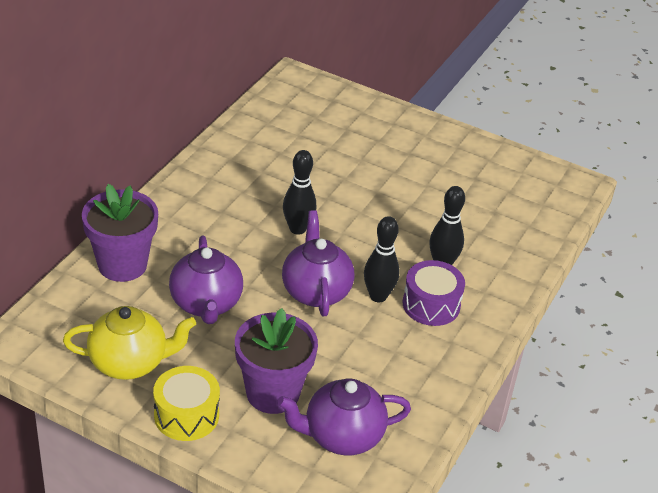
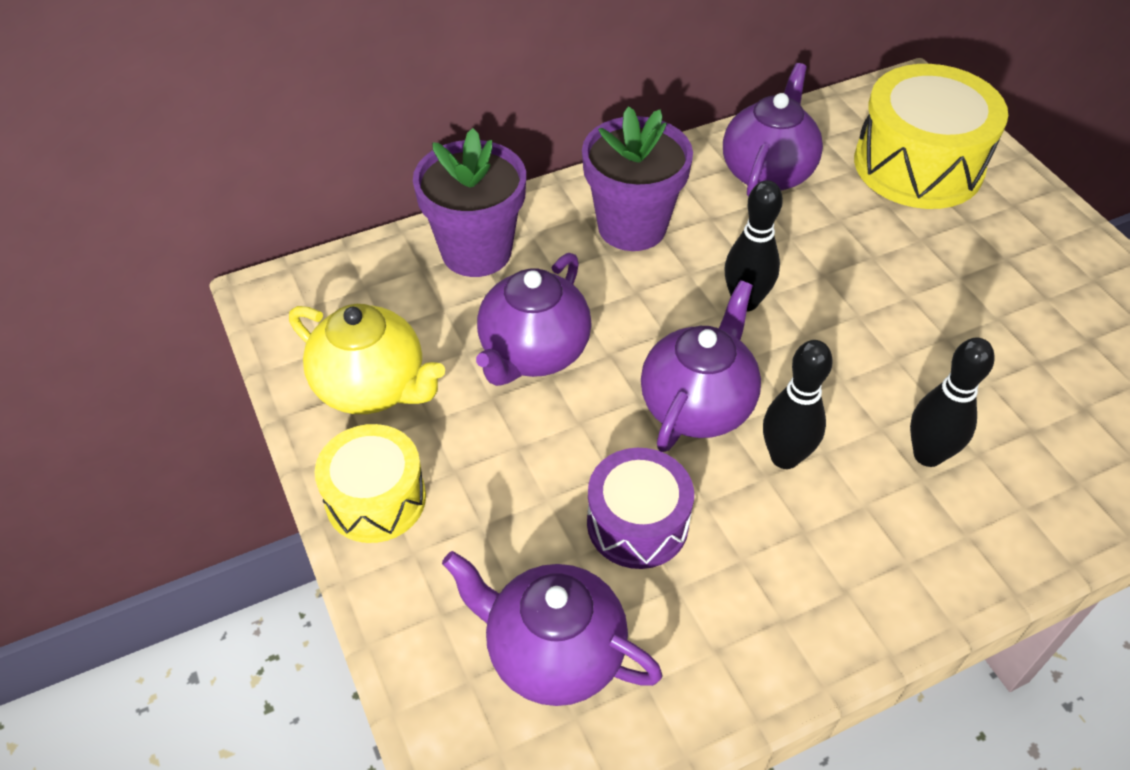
camera: 40 degrees right, 10 degrees up
purple flower pot [235,308,318,414] -> purple flower pot moved to [582,106,693,251]
purple drum [403,260,465,326] -> purple drum moved to [587,448,694,569]
none -> purple teapot [723,63,823,197]
none -> yellow drum [854,64,1008,209]

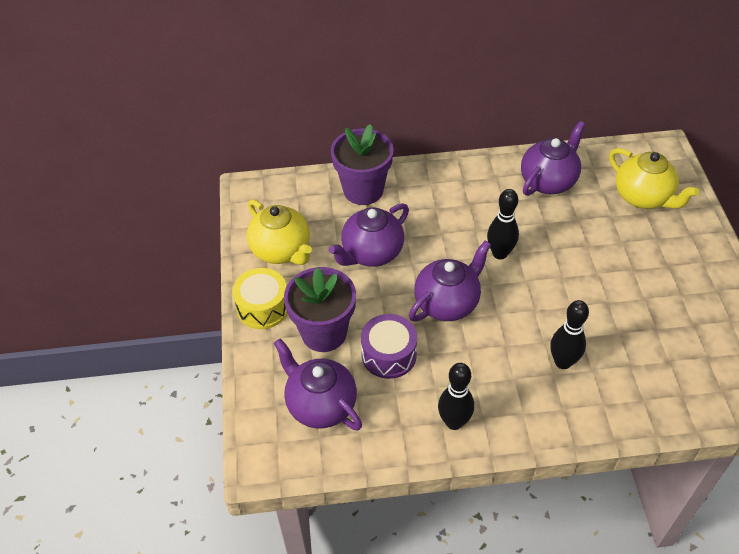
camera: 20 degrees right, 0 degrees up
purple flower pot [582,106,693,251] -> purple flower pot moved to [284,267,356,352]
black bowling pin [763,340,833,469] -> black bowling pin moved to [438,363,474,430]
yellow drum [854,64,1008,209] -> yellow teapot [609,148,699,209]

